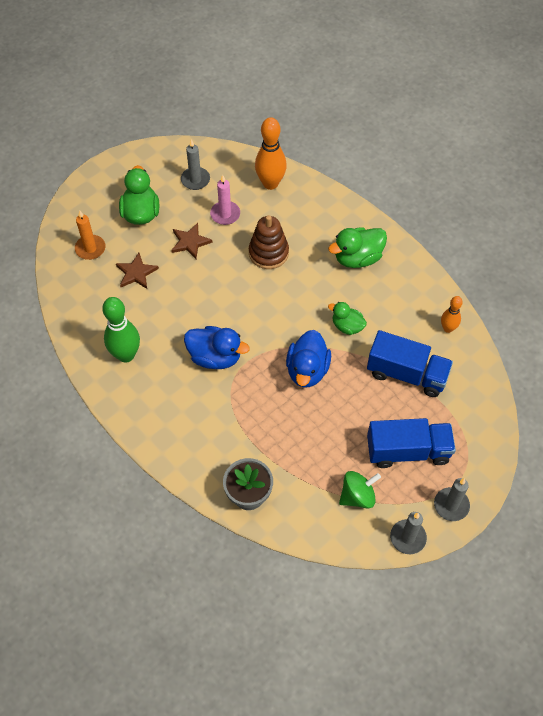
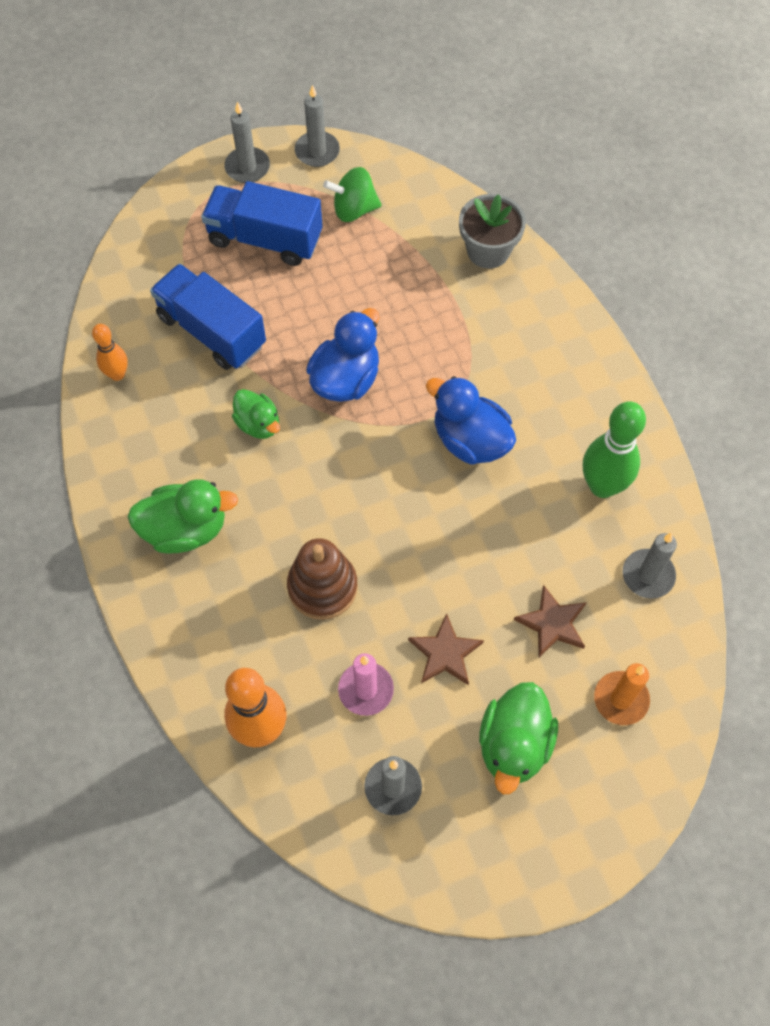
camera: 160 degrees left, 5 degrees up
none -> grey candle [622,533,677,599]

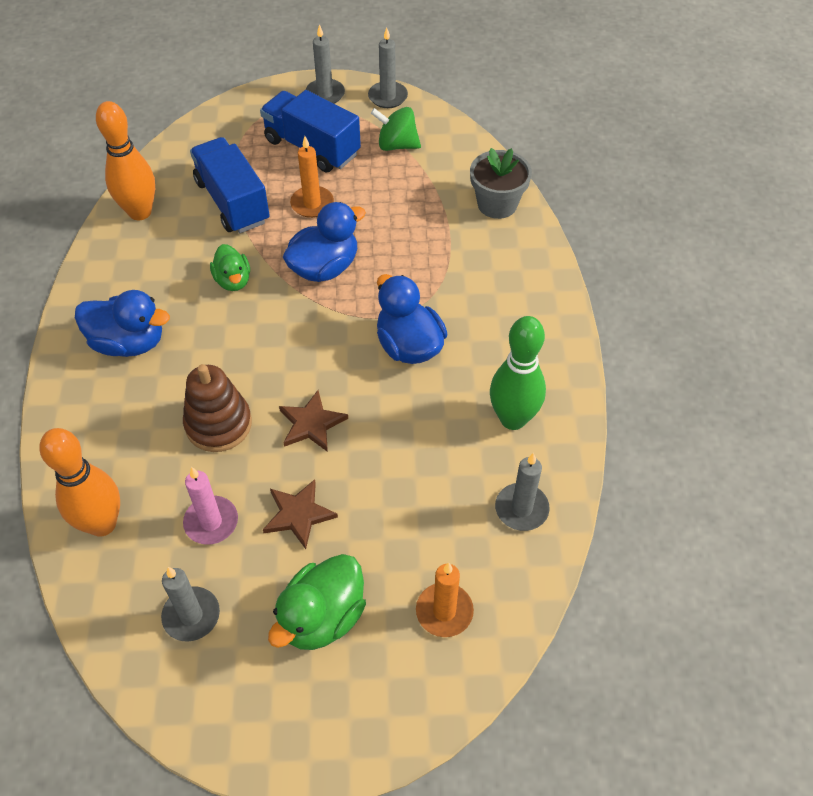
camera: 20 degrees right, 10 degrees down
orange bowling pin [92,324,128,381] -> orange bowling pin [96,101,155,220], size x1.75
green duck [127,479,238,554] -> blue duck [75,290,170,357]
brown star [514,585,587,657] -> brown star moved to [279,390,348,452]
none -> orange candle [290,136,334,218]

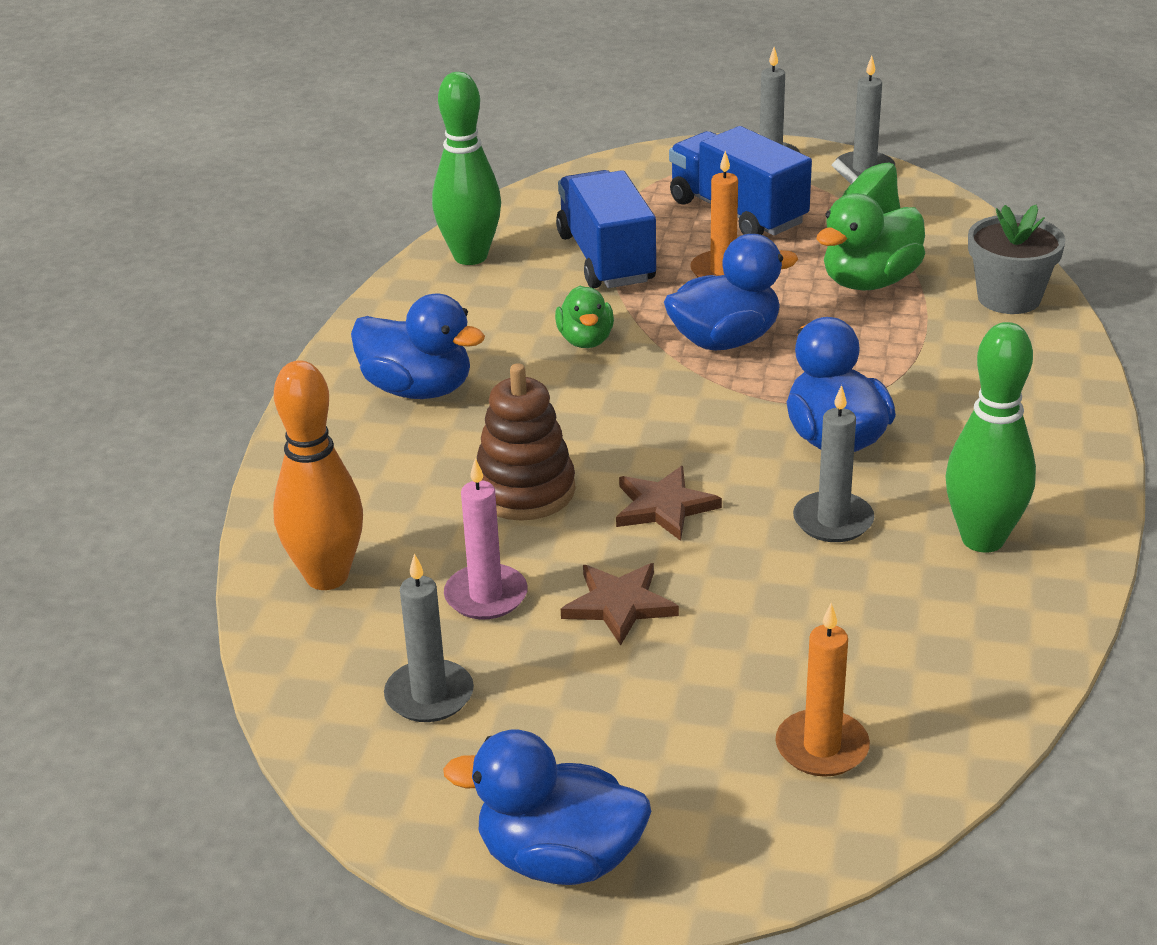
camera: 15 degrees right, 20 degrees down
orange bowling pin [96,101,155,220] -> green bowling pin [432,72,501,265]
green duck [268,554,366,650] -> green duck moved to [816,193,925,291]
grey candle [495,453,550,531] -> grey candle moved to [793,385,874,542]
none -> blue duck [443,730,651,885]

